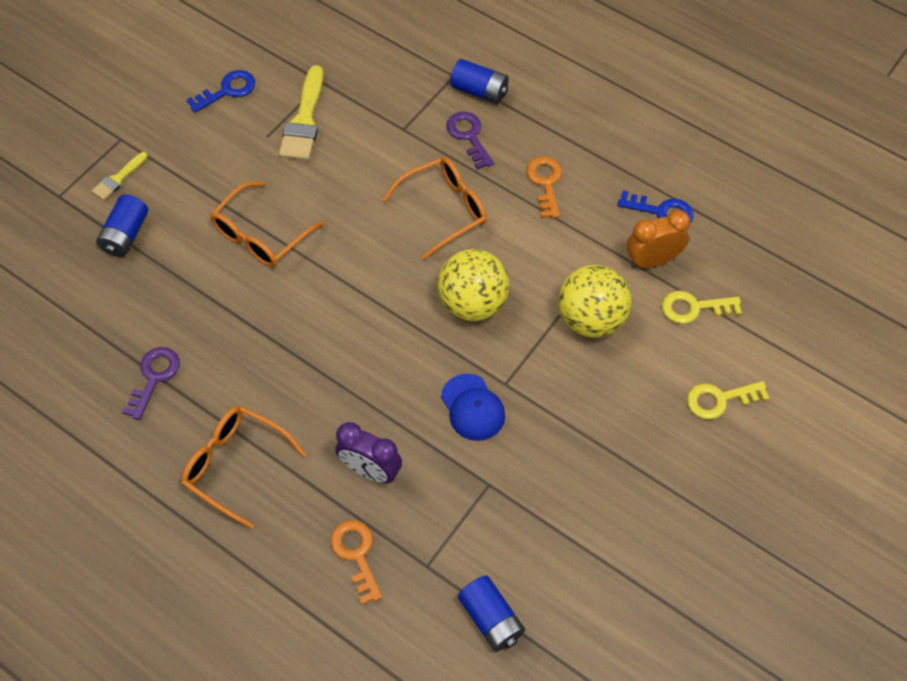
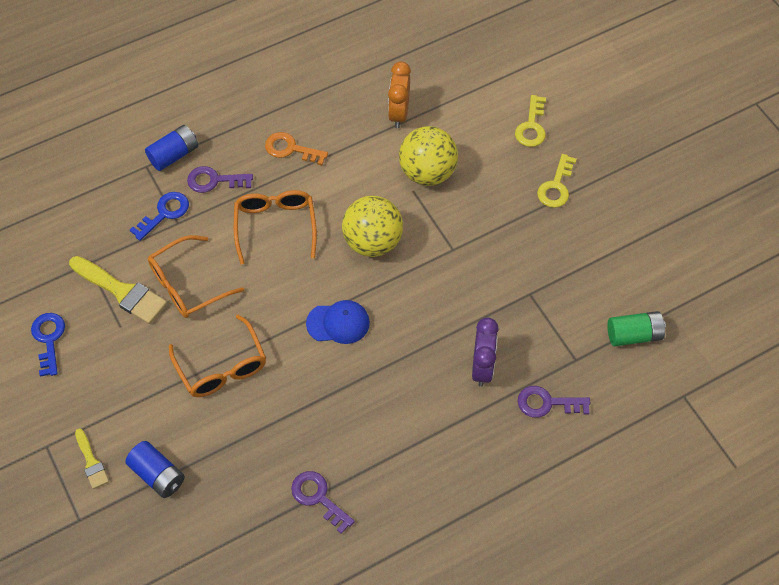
camera: 65 degrees left, 0 degrees up
orange glasses [181,406,306,529] -> orange glasses moved to [148,235,244,318]
orange key [330,520,382,605] -> purple key [518,386,590,418]
purple clock [335,422,402,483] -> purple clock turned 45 degrees counterclockwise [472,318,499,387]
blue cap [441,374,505,441] -> blue cap moved to [306,300,370,344]
blue battery [458,576,525,652] -> green battery [607,311,666,346]
blue key [618,191,694,223] -> blue key moved to [130,192,189,241]
yellow key [662,291,742,324] -> yellow key moved to [537,154,577,208]

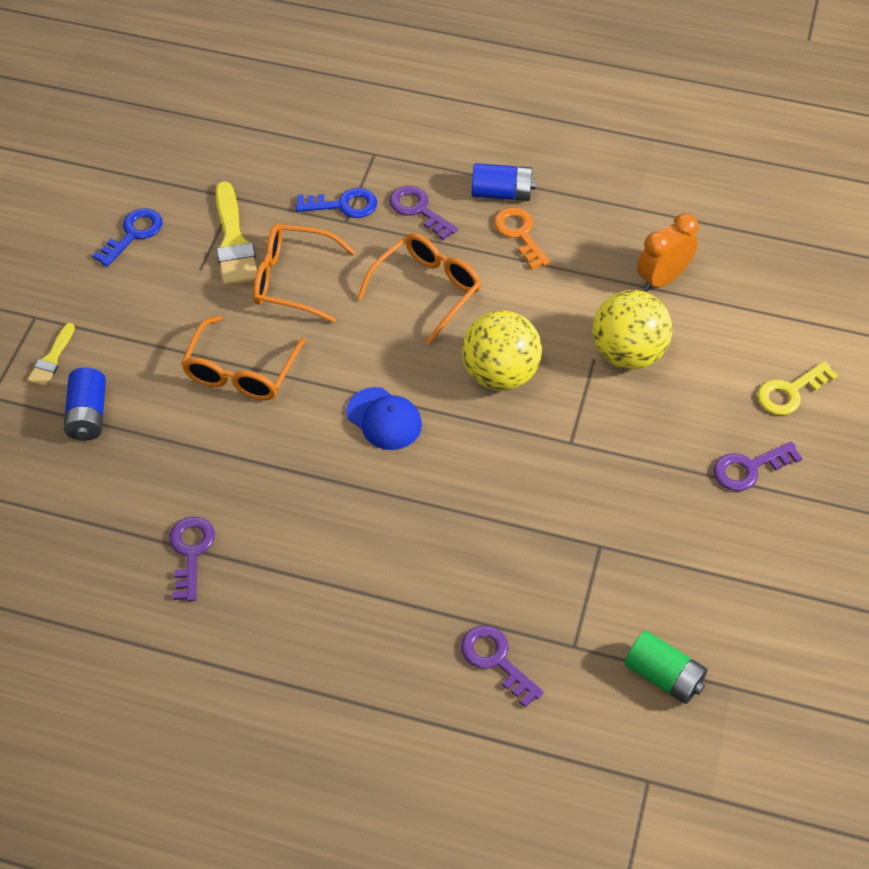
camera: 45 degrees right, 5 degrees down
blue battery [145,125,198,171] -> blue battery moved to [472,163,536,201]
purple clock [472,318,499,387] -> none
yellow key [537,154,577,208] -> purple key [714,441,802,491]

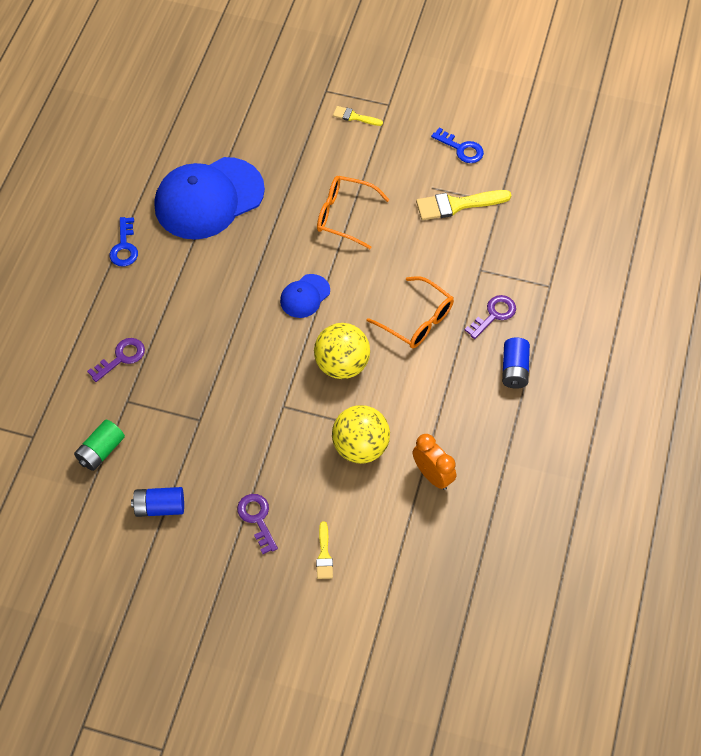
camera: 90 degrees right, 5 degrees up
blue battery [64,367,106,441] -> blue battery moved to [131,487,184,517]
purple key [169,516,215,601] -> blue cap [155,157,265,240]
orange glasses [253,224,355,323] -> none
blue key [295,188,377,218] -> blue key moved to [110,217,138,266]
orange key [494,207,550,270] -> none
yellow key [757,361,838,415] -> yellow brush [316,521,333,579]

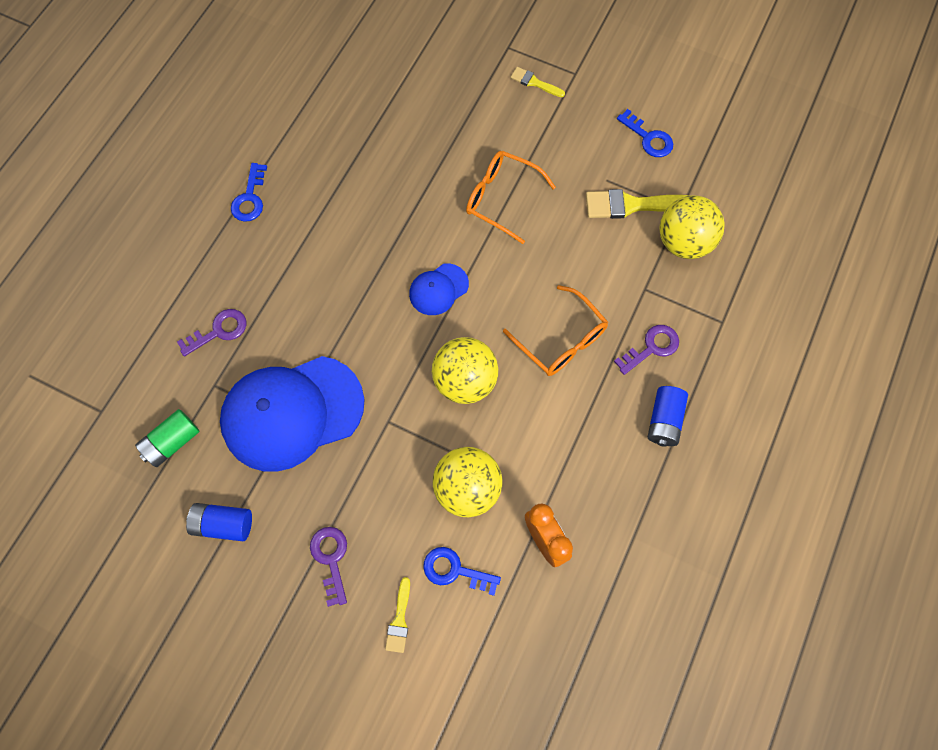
camera: 10 degrees right, 10 degrees up
blue cap [155,157,265,240] -> blue cap moved to [220,356,365,472]
none -> blue key [423,547,501,596]
none -> yellow ball [659,195,725,259]

